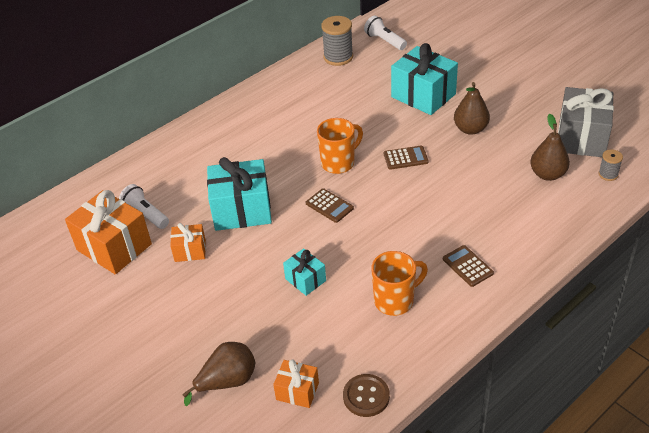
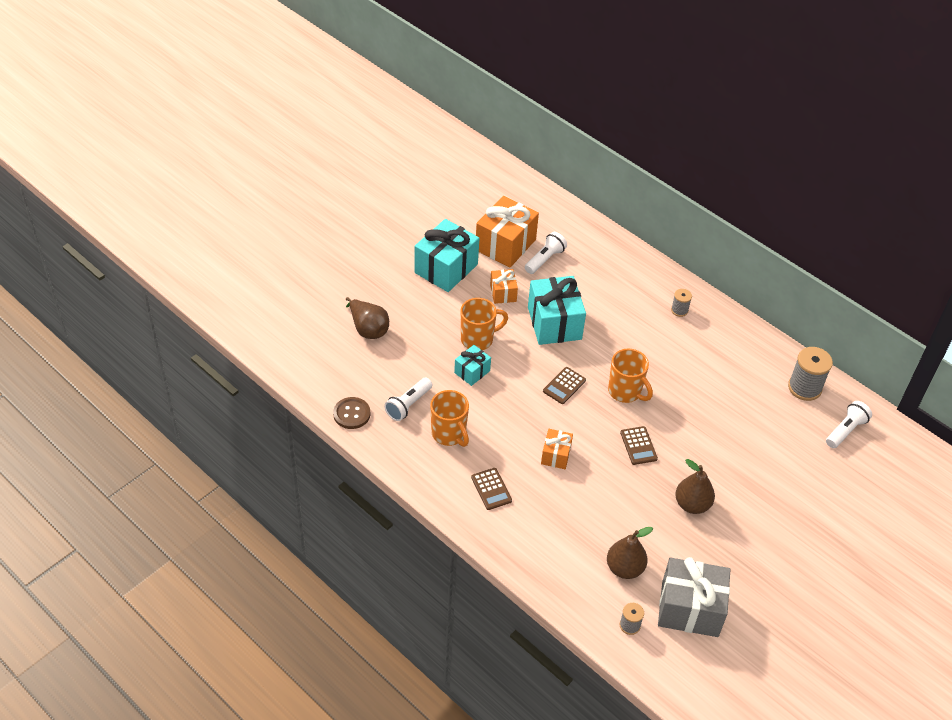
camera: 80 degrees right, 5 degrees up
orange gift [273,359,319,408] -> orange gift moved to [541,429,573,469]
turquoise gift [391,43,458,115] -> turquoise gift moved to [414,219,479,292]
brown calculator [443,245,494,287] -> brown calculator turned 105 degrees clockwise [471,468,512,510]
none -> white flashlight [384,378,432,421]
none -> orange mug [461,298,508,350]
none -> grey spool [671,289,692,317]

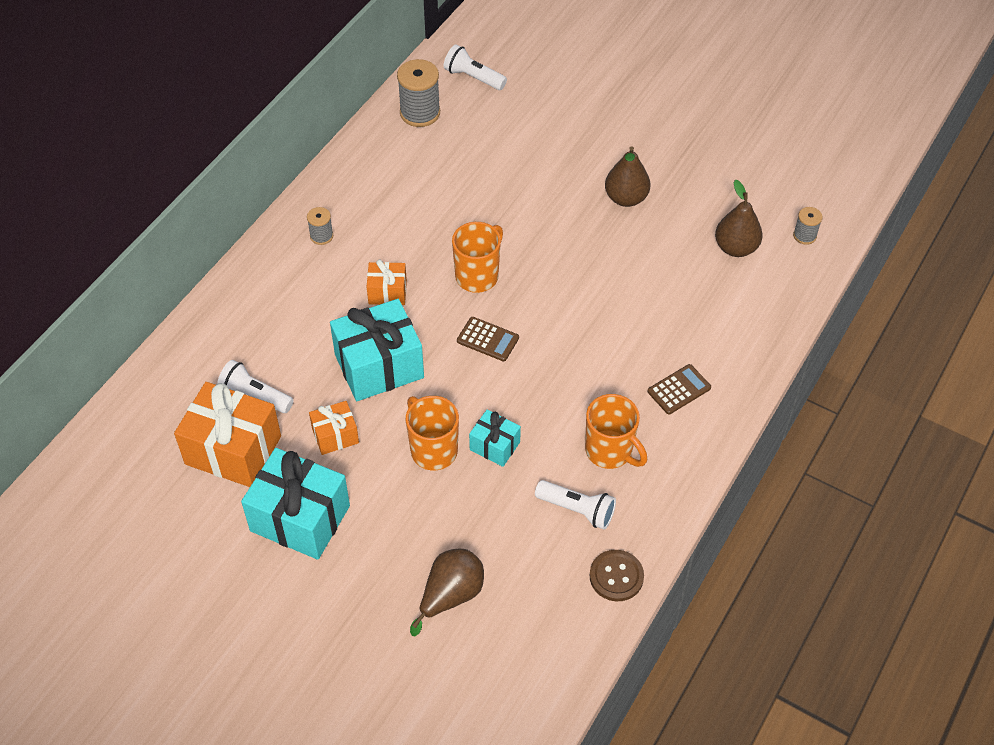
camera: 100 degrees left, 5 degrees up
orange mug [430,390,469,447] -> orange mug turned 90 degrees clockwise [585,394,647,469]
orange gift [541,429,573,469] -> orange gift moved to [367,260,407,305]
brown calculator [620,426,658,465] -> none
grey gift [658,557,730,637] -> none

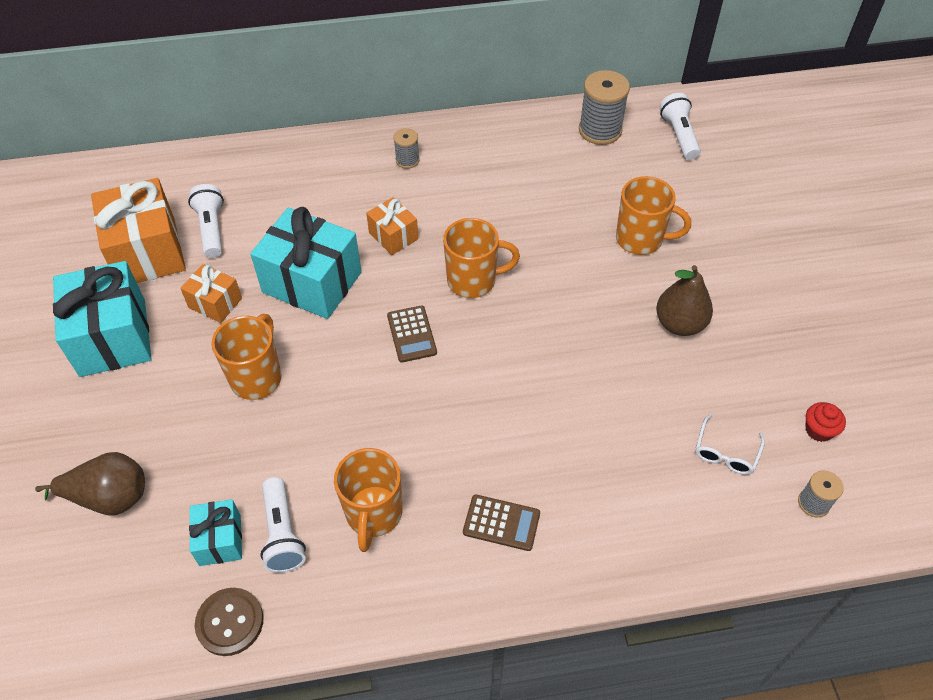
camera: 50 degrees right, 0 degrees up
turquoise gift [469,409,521,467] -> turquoise gift moved to [189,499,242,566]
brown pear [715,179,763,257] -> white glasses [696,414,765,475]
none -> orange mug [616,176,691,255]
none -> red cupcake [805,402,846,442]

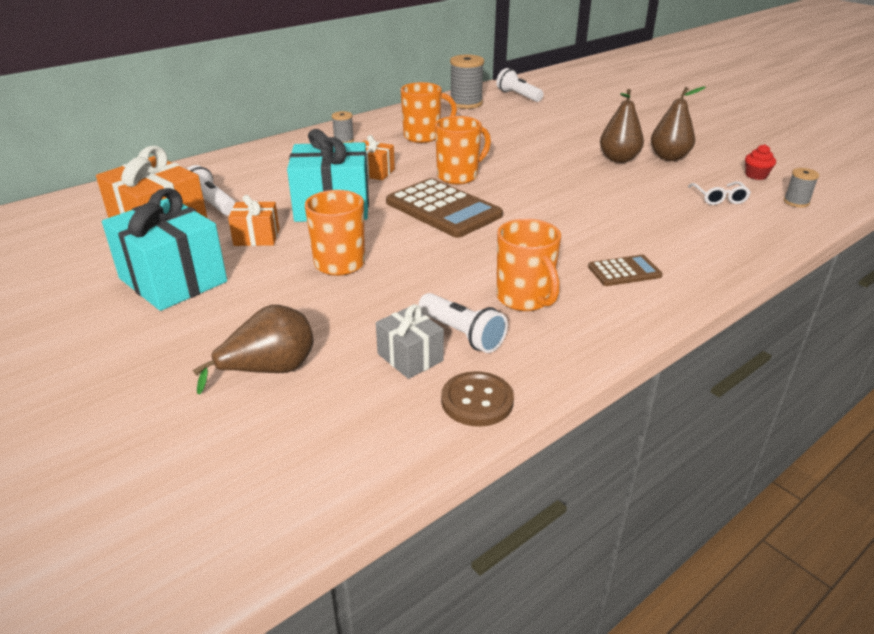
camera: 30 degrees left, 20 degrees down
turquoise gift [189,499,242,566] -> grey gift [376,304,444,379]
brown calculator [387,305,437,363] -> brown calculator [386,178,503,238], size x1.93
orange mug [616,176,691,255] -> orange mug moved to [401,82,457,143]
none -> brown pear [651,87,706,161]

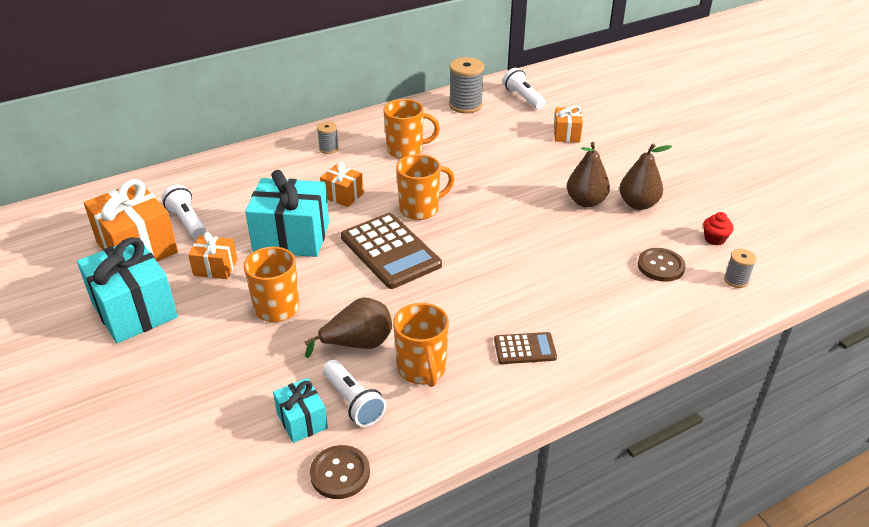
camera: 10 degrees right, 5 degrees up
brown pear [193,305,314,394] -> brown pear moved to [304,297,392,358]
grey gift [376,304,444,379] -> turquoise gift [273,378,328,443]
white glasses [688,181,751,205] -> brown button [638,248,686,282]
none -> orange gift [554,105,583,142]

